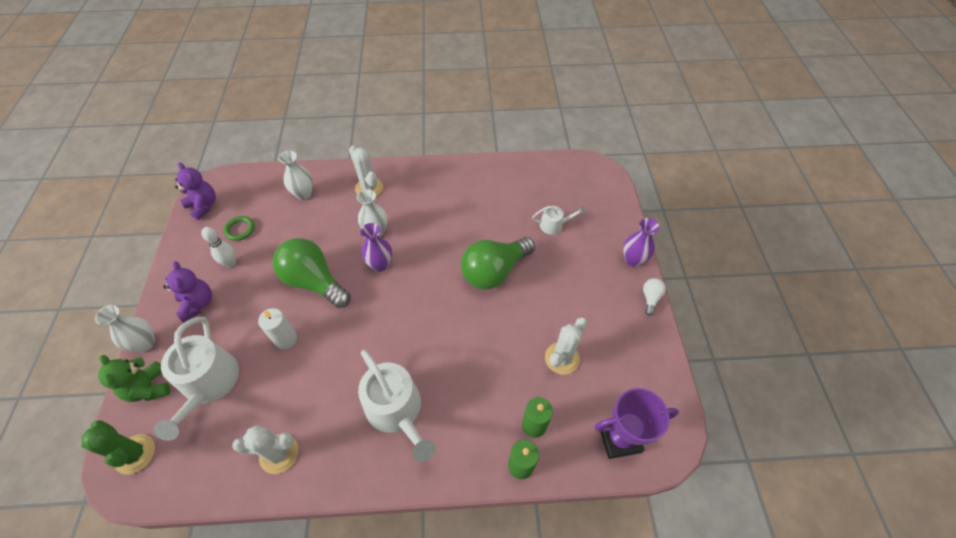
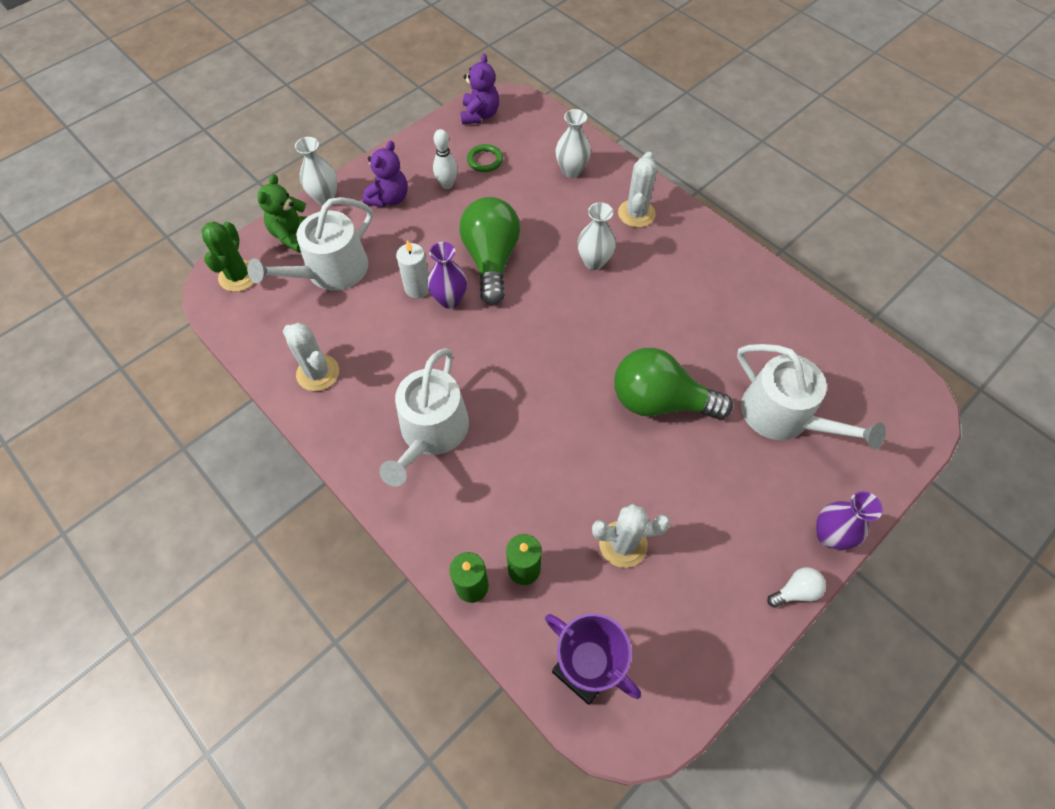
camera: 50 degrees right, 5 degrees up
purple vase [360,223,392,272] -> purple vase moved to [427,242,467,309]
white watering can [532,206,585,235] -> white watering can [737,344,886,450], size x2.01

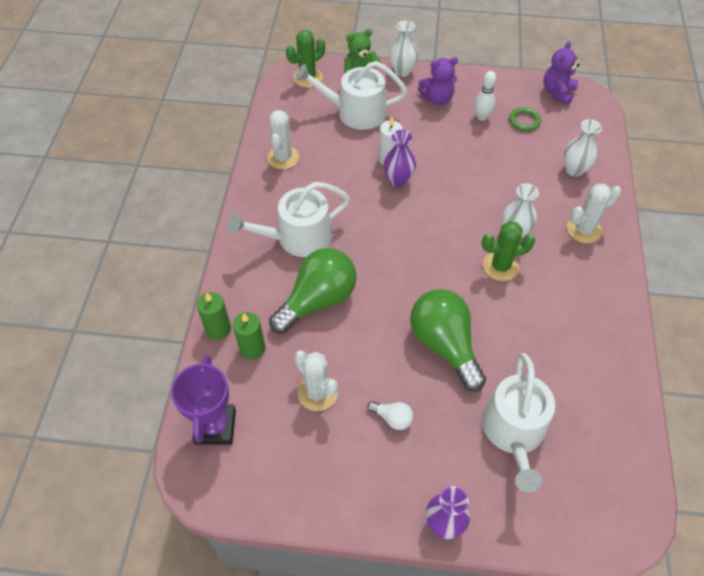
camera: 50 degrees right, 5 degrees down
green light bulb [459,197,520,305] -> green light bulb moved to [269,248,357,334]
purple teddy bear [460,53,499,124] -> purple teddy bear turned 150 degrees clockwise [543,41,580,105]
white light bulb [767,567,826,607] -> white light bulb moved to [367,401,413,430]
none -> green cactus [482,221,535,281]

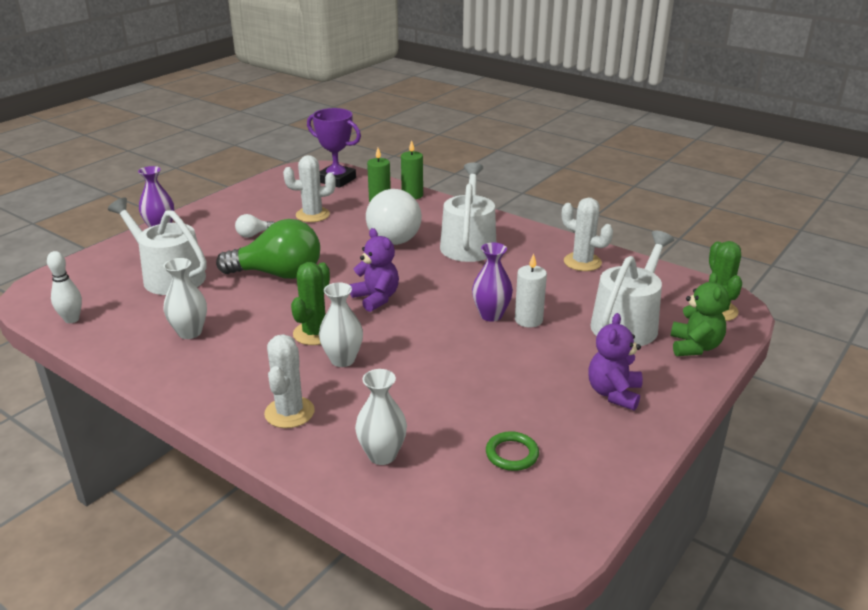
camera: 120 degrees right, 25 degrees down
green light bulb [269,248,357,334] -> white light bulb [366,189,422,245]
white vase [390,20,418,77] -> white vase moved to [163,258,207,339]
white bowling pin [474,71,496,121] -> white bowling pin moved to [47,251,82,323]
purple teddy bear [543,41,580,105] -> purple teddy bear moved to [349,228,399,312]

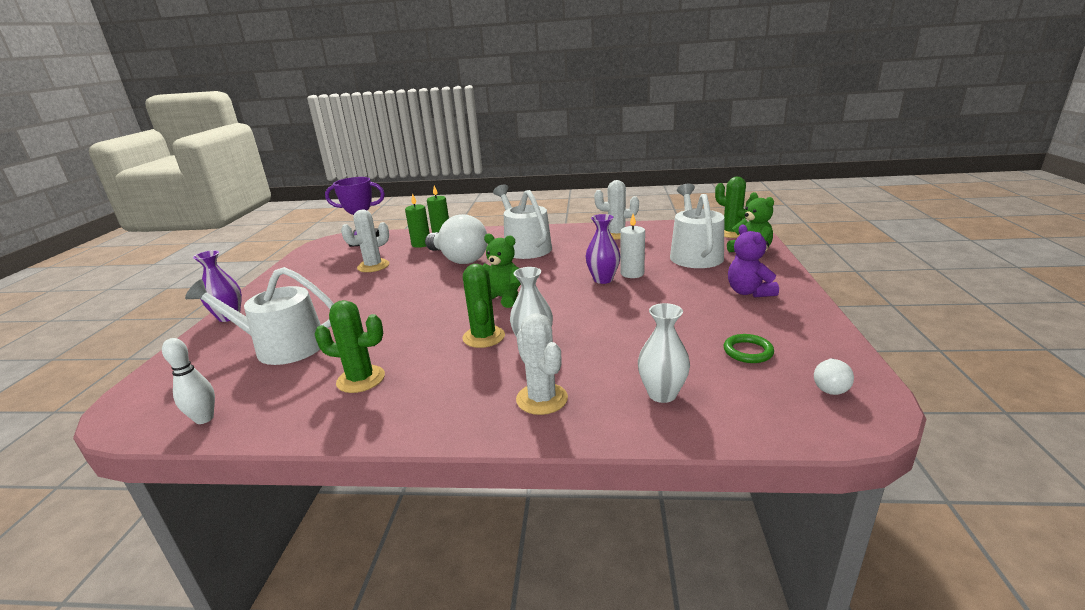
camera: 30 degrees left, 5 degrees down
white vase [163,258,207,339] -> green cactus [315,300,385,393]
green light bulb [216,219,320,279] -> none
white light bulb [235,214,275,238] -> white light bulb moved to [814,359,854,395]
purple teddy bear [349,228,399,312] -> green teddy bear [483,234,521,308]

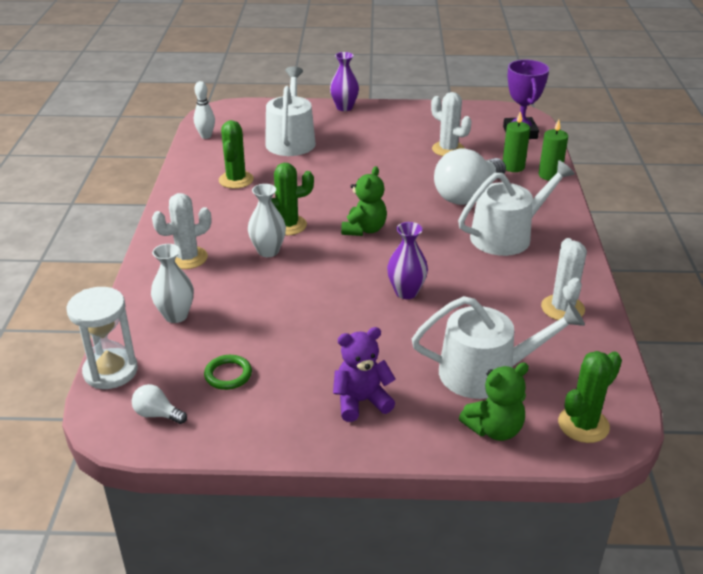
camera: 85 degrees right, 10 degrees up
white candle [621,214,645,278] -> none
none -> white hourglass [67,287,138,389]

